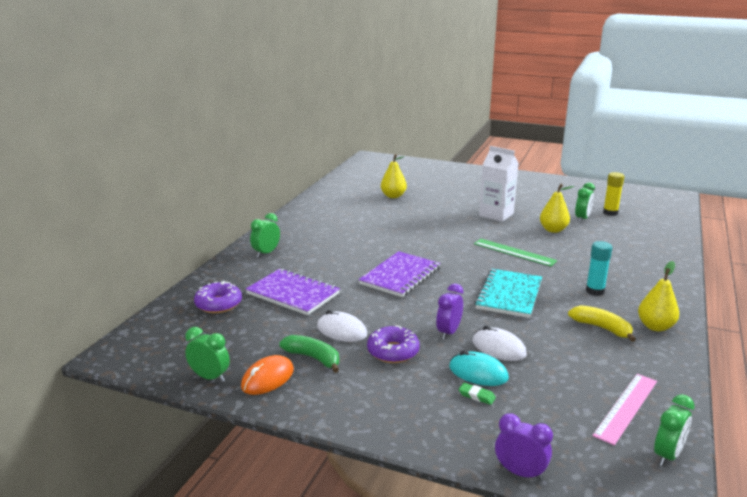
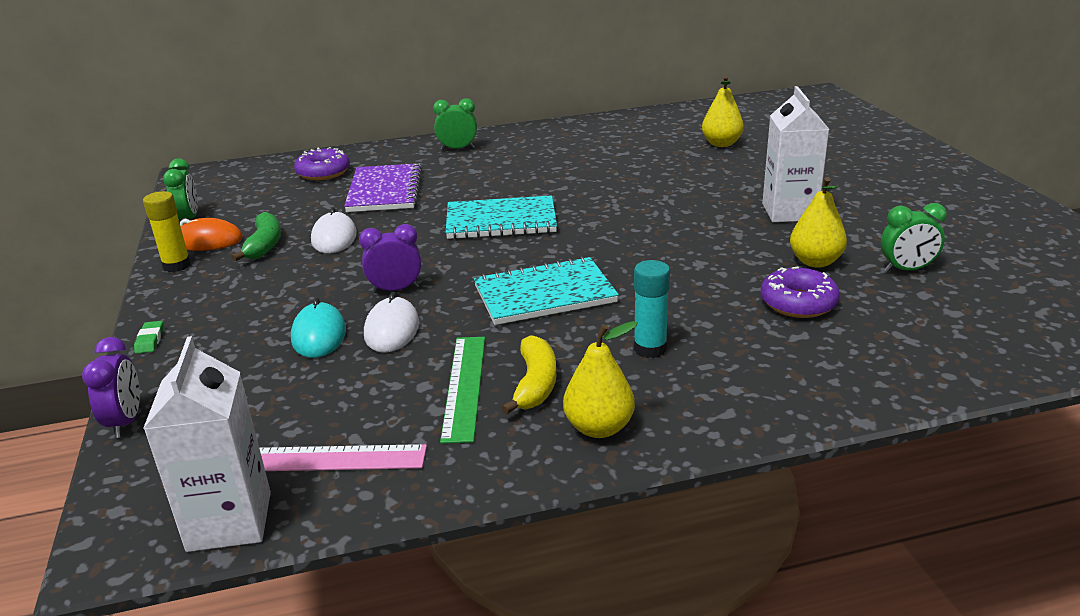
camera: 55 degrees right, 5 degrees up
purple notebook [359,251,440,297] -> turquoise notebook [446,195,557,239]
purple donut [367,325,420,363] -> purple donut moved to [761,267,840,318]
green eraser [459,383,496,405] -> green eraser moved to [134,321,164,354]
green ruler [474,239,557,266] -> green ruler moved to [440,337,485,444]
yellow glue stick [603,172,625,216] -> yellow glue stick moved to [143,191,191,272]
green clock [654,394,695,466] -> white carton [143,336,271,552]

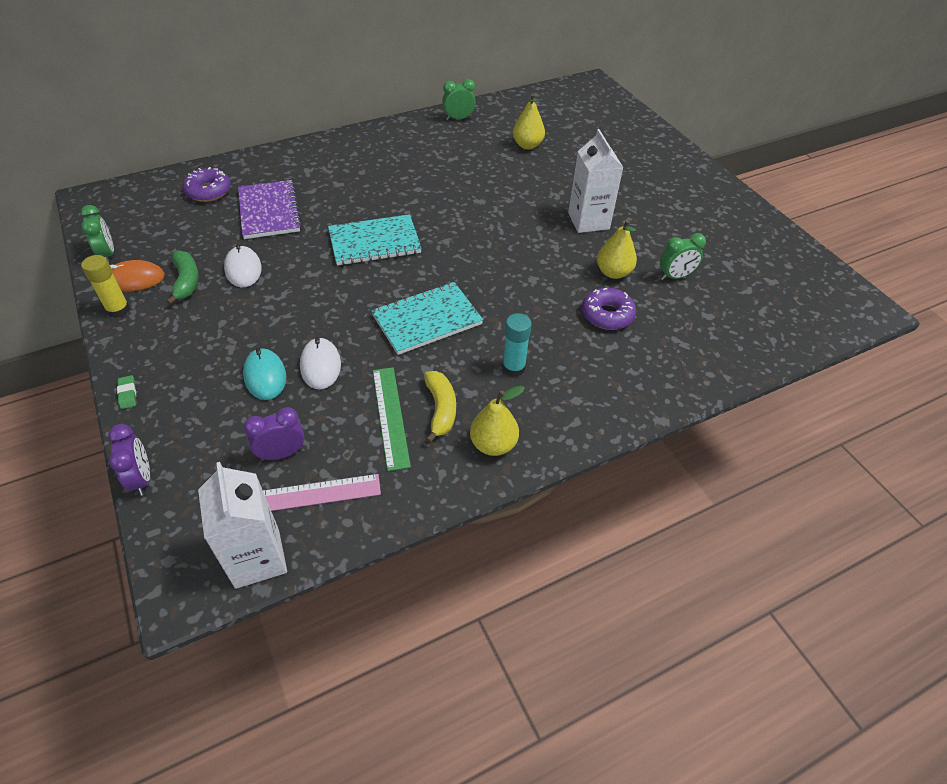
camera: 15 degrees left, 20 degrees up
purple clock [359,224,421,293] -> purple clock moved to [244,407,304,461]
green clock [433,99,477,150] -> green clock moved to [442,79,476,120]

